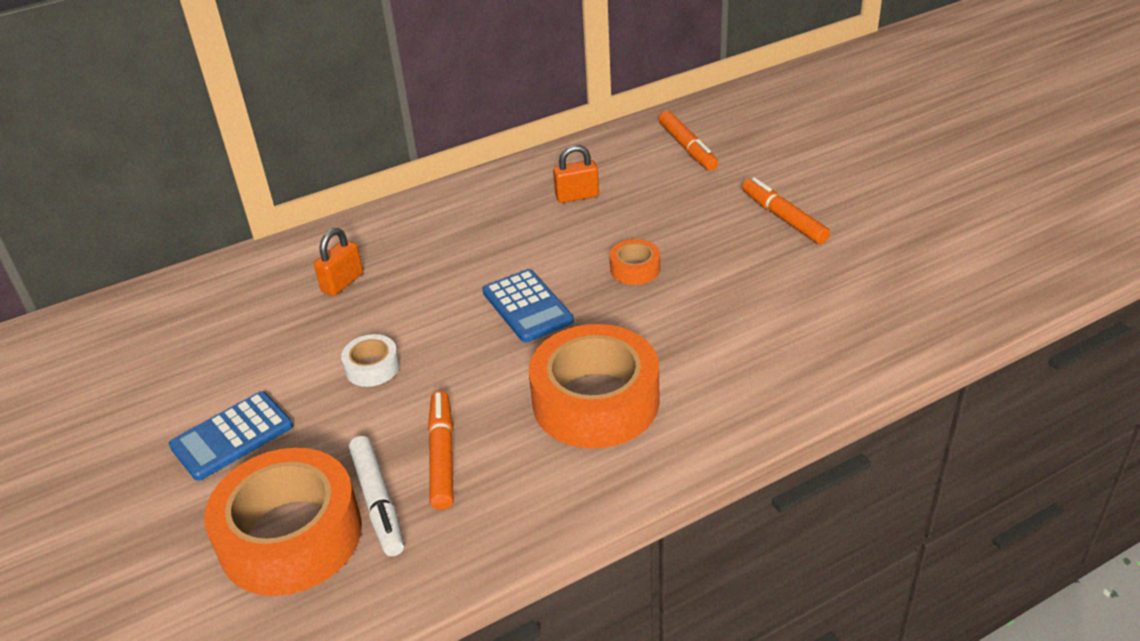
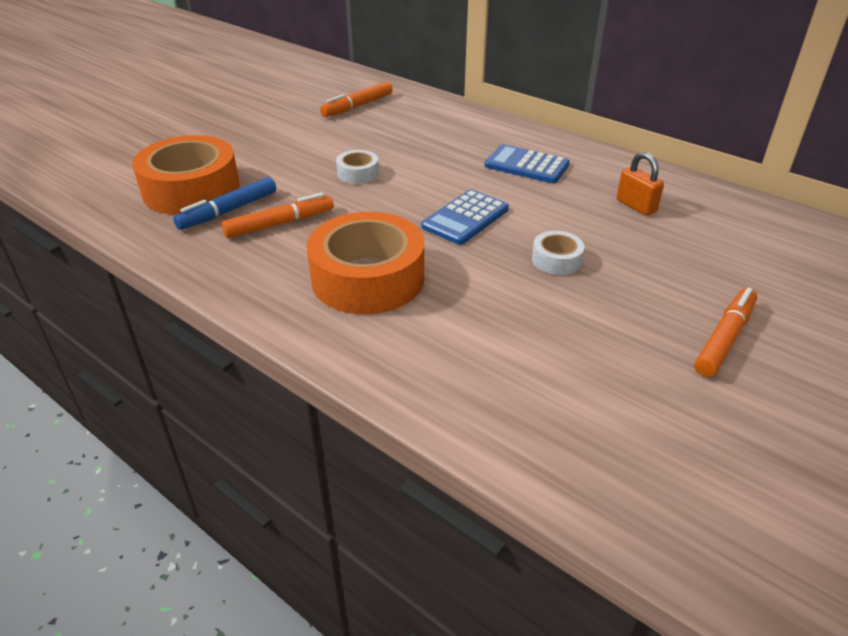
camera: 65 degrees right, 0 degrees up
blue calculator [169,392,293,481] -> blue calculator moved to [485,144,570,183]
orange padlock [314,228,363,296] -> none
white marker [349,436,404,556] -> blue marker [173,177,276,230]
orange tape [610,239,660,285] -> white tape [532,231,585,275]
orange marker [659,111,718,171] -> orange marker moved to [320,81,393,117]

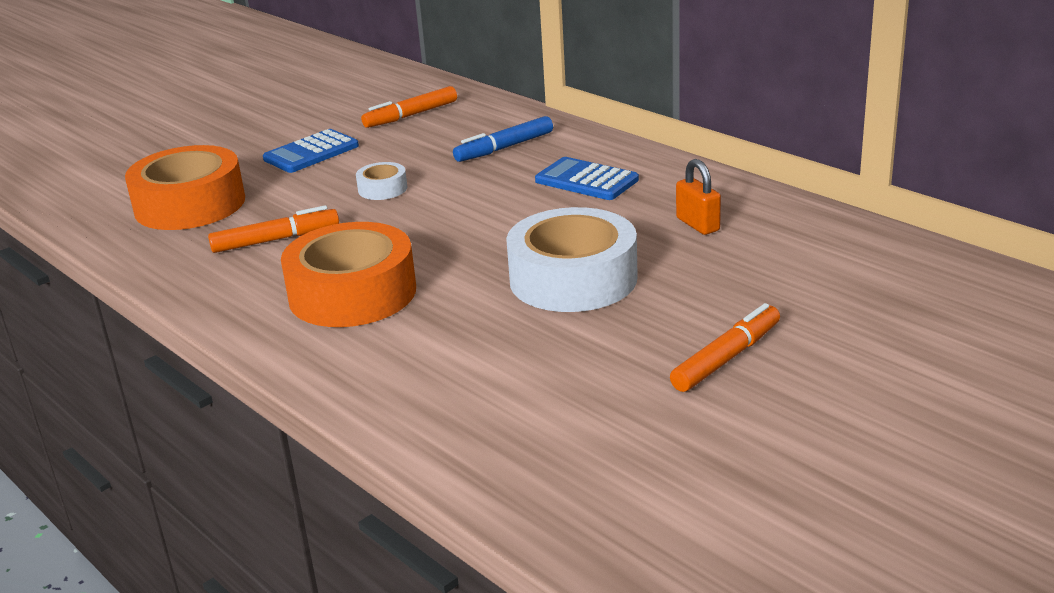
camera: 10 degrees right, 10 degrees down
blue marker [173,177,276,230] -> blue marker moved to [453,116,553,162]
blue calculator [421,189,509,245] -> blue calculator moved to [263,129,359,173]
white tape [532,231,585,275] -> white tape [506,207,638,312], size x2.20

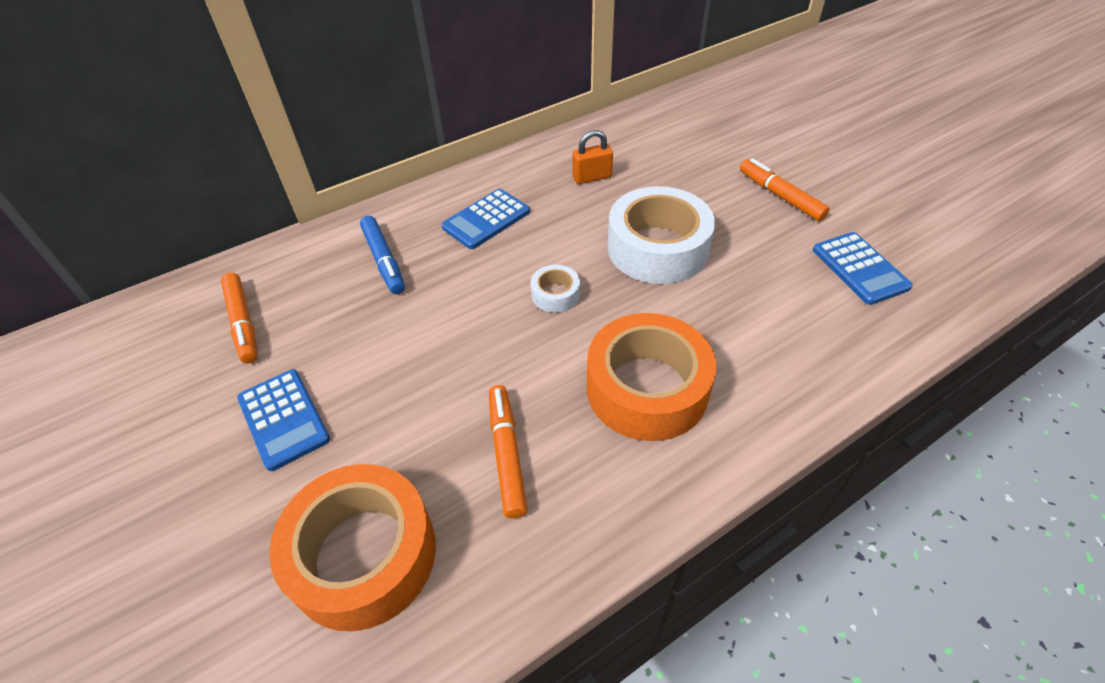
camera: 80 degrees left, 20 degrees up
white tape [356,162,407,200] -> white tape moved to [531,265,580,313]
none -> blue calculator [813,232,913,305]

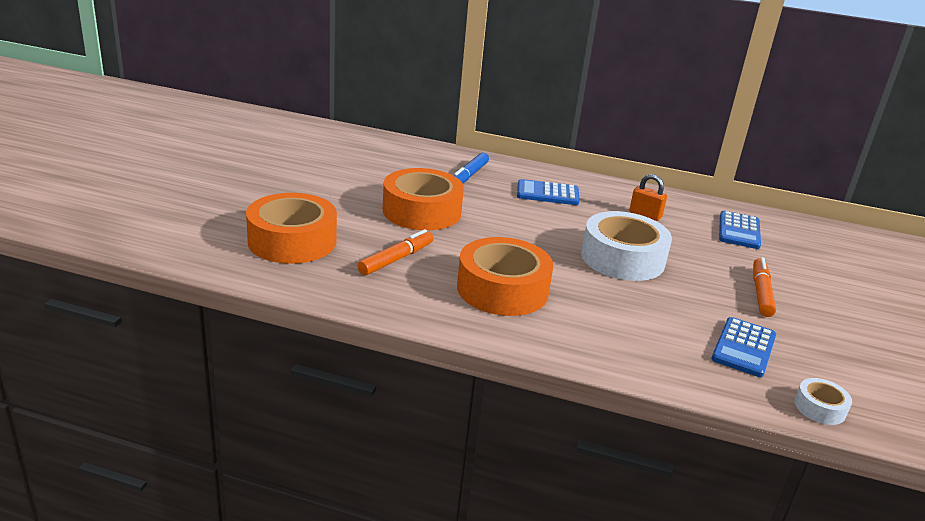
camera: 45 degrees right, 20 degrees down
orange marker [221,273,258,364] -> none
blue calculator [237,369,330,471] -> blue calculator moved to [719,211,761,249]
white tape [531,265,580,313] -> white tape moved to [794,378,852,425]
none -> orange tape [383,168,464,230]

